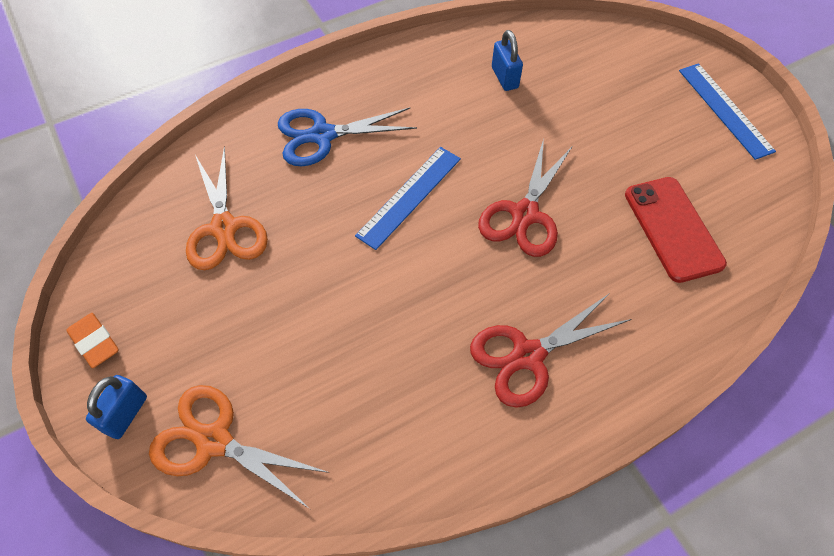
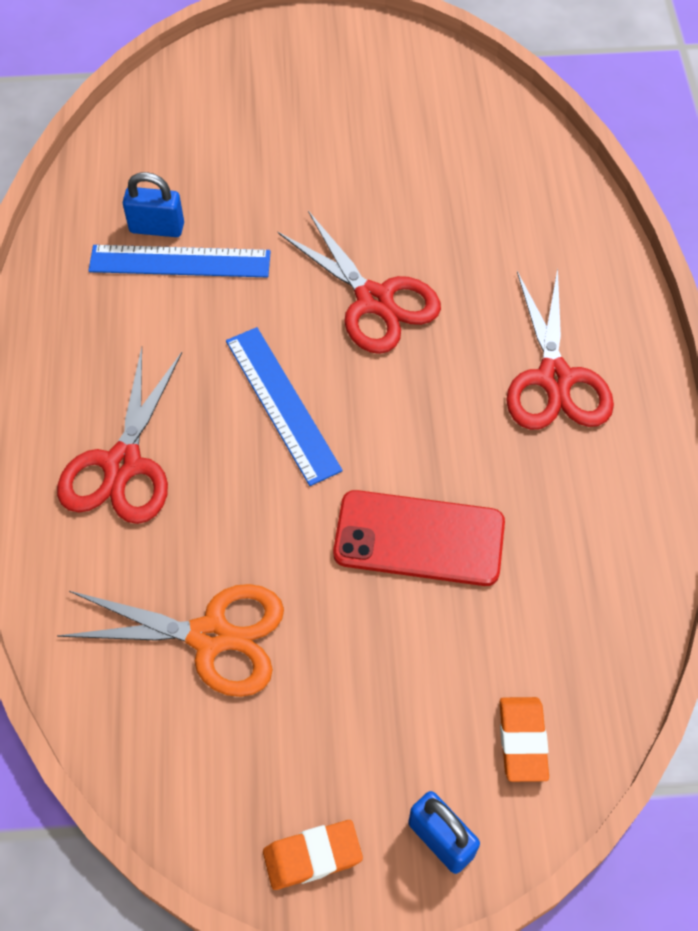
camera: 65 degrees left, 0 degrees up
orange scissors [149,385,330,509] -> orange eraser [500,697,549,782]
blue scissors [278,107,417,166] -> red scissors [57,347,182,524]
red phone [625,177,727,283] -> red phone moved to [333,490,505,586]
blue ruler [679,63,776,160] -> blue ruler moved to [88,245,271,277]

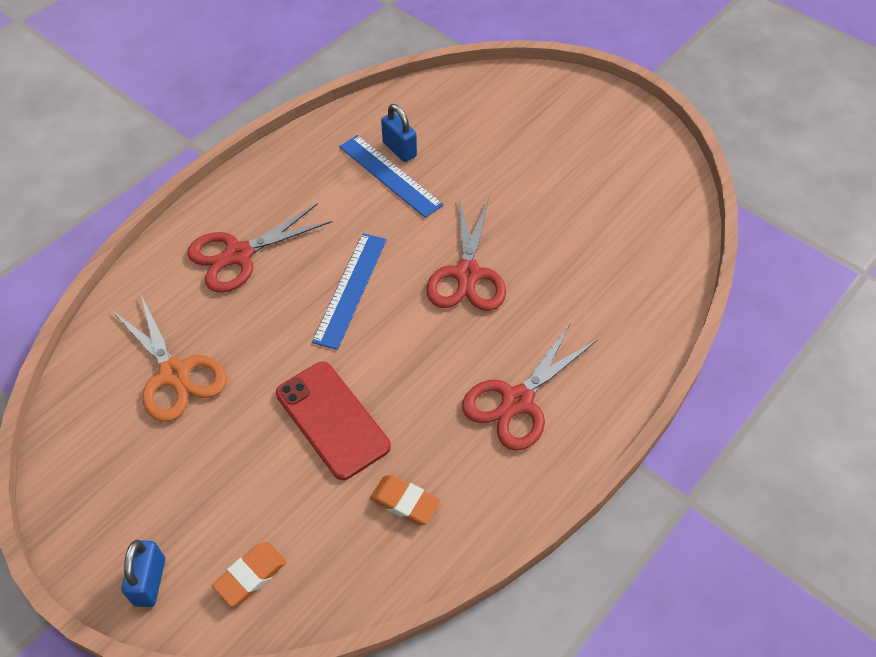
camera: 45 degrees right, 5 degrees down
orange eraser [263,820,363,890] -> orange eraser moved to [370,475,441,525]

